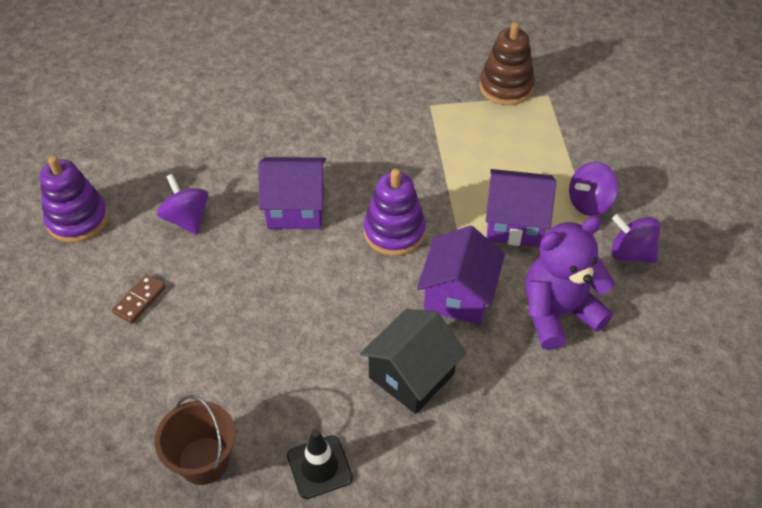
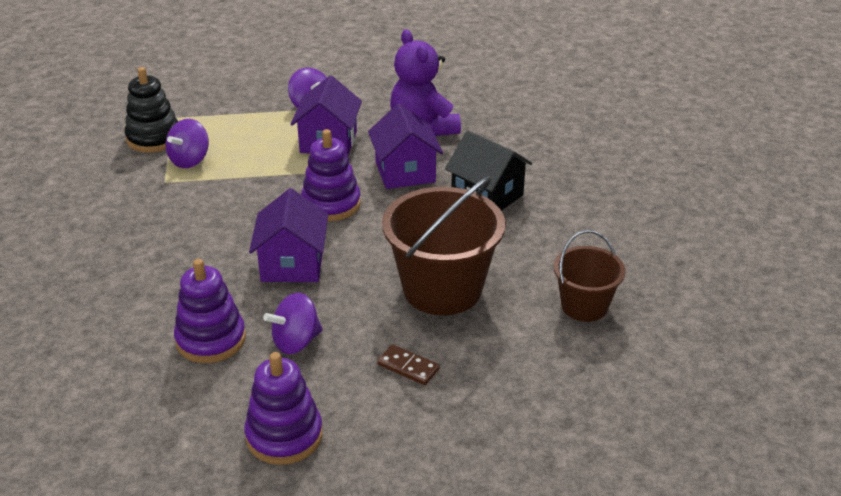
camera: 90 degrees left, 15 degrees down
black traffic cone [287,429,353,499] -> none
purple house [417,226,505,325] -> purple house turned 60 degrees clockwise [368,104,443,189]
brown stacking toy [479,22,535,105] -> black stacking toy [125,67,178,152]
purple spinning top [611,214,660,263] -> purple spinning top moved to [165,119,209,168]
none -> purple stacking toy [174,259,246,363]
none -> brown bucket [382,176,506,315]

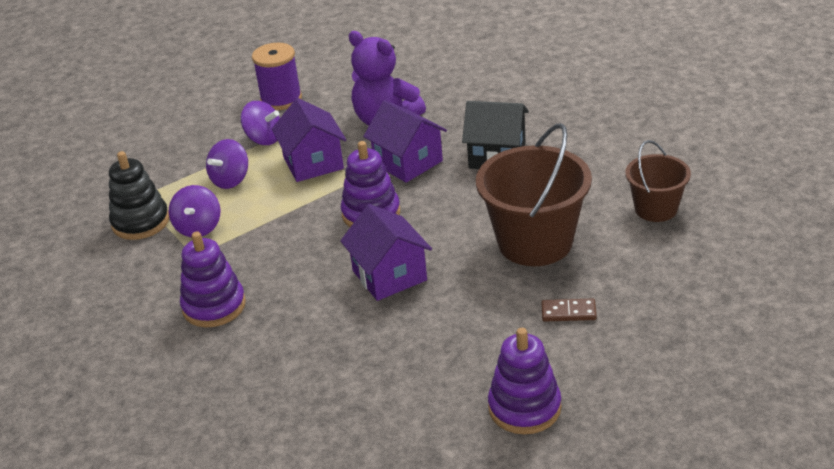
camera: 25 degrees left, 0 degrees up
purple stacking toy [174,259,246,363] -> purple stacking toy moved to [180,231,246,327]
purple spinning top [263,293,323,354] -> purple spinning top moved to [206,139,248,189]
none -> purple spool [252,43,302,110]

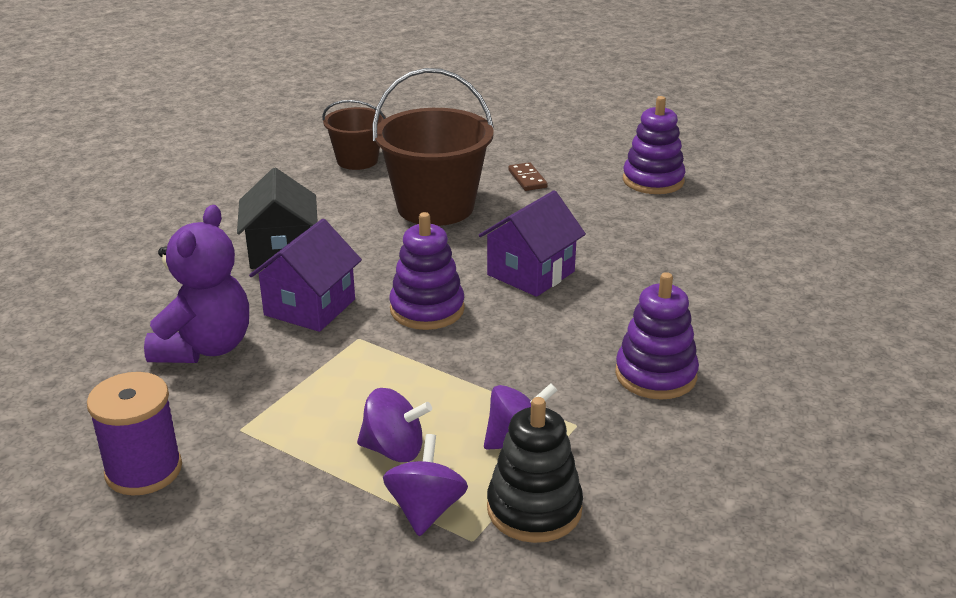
camera: 115 degrees left, 5 degrees down
purple spinning top [241,101,280,145] -> purple spinning top moved to [383,434,468,536]
purple house [272,98,346,182] -> none

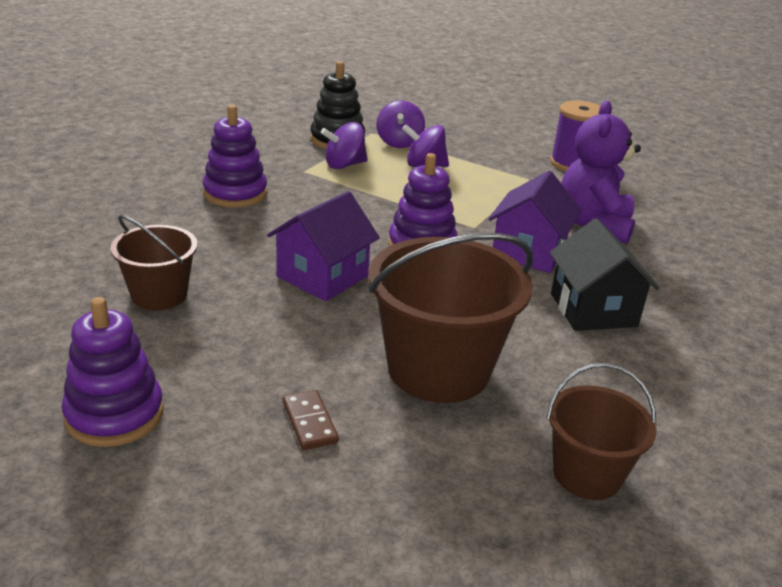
camera: 175 degrees right, 0 degrees up
none -> brown bucket [110,215,197,310]

